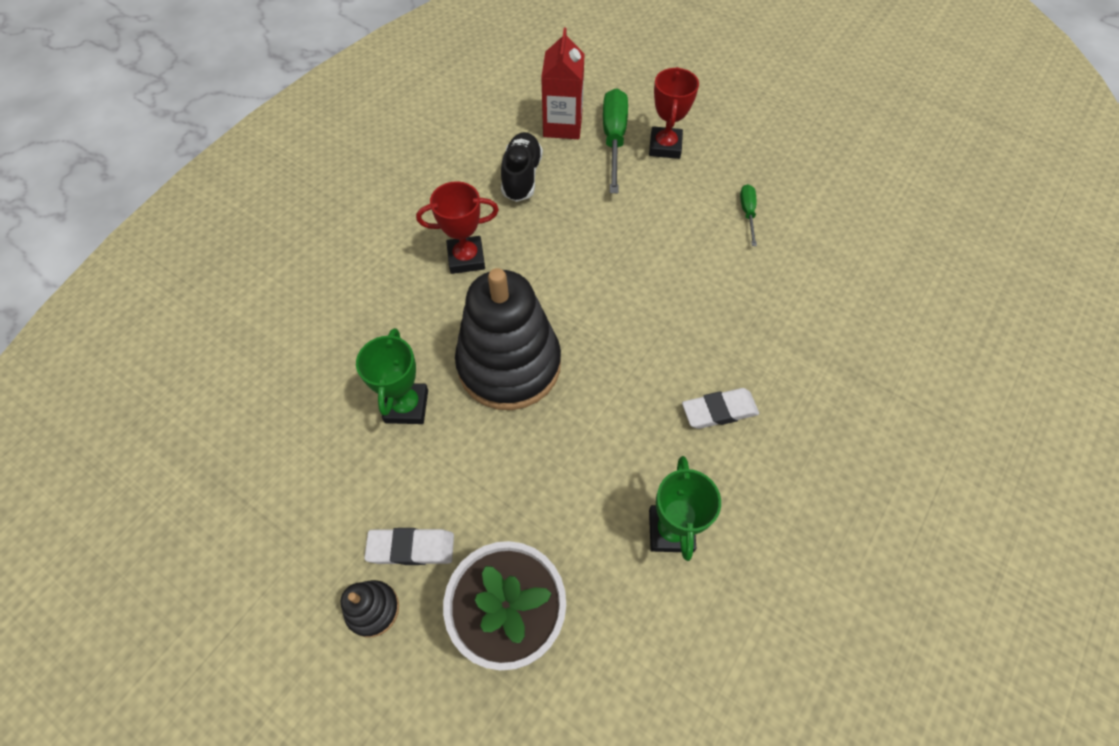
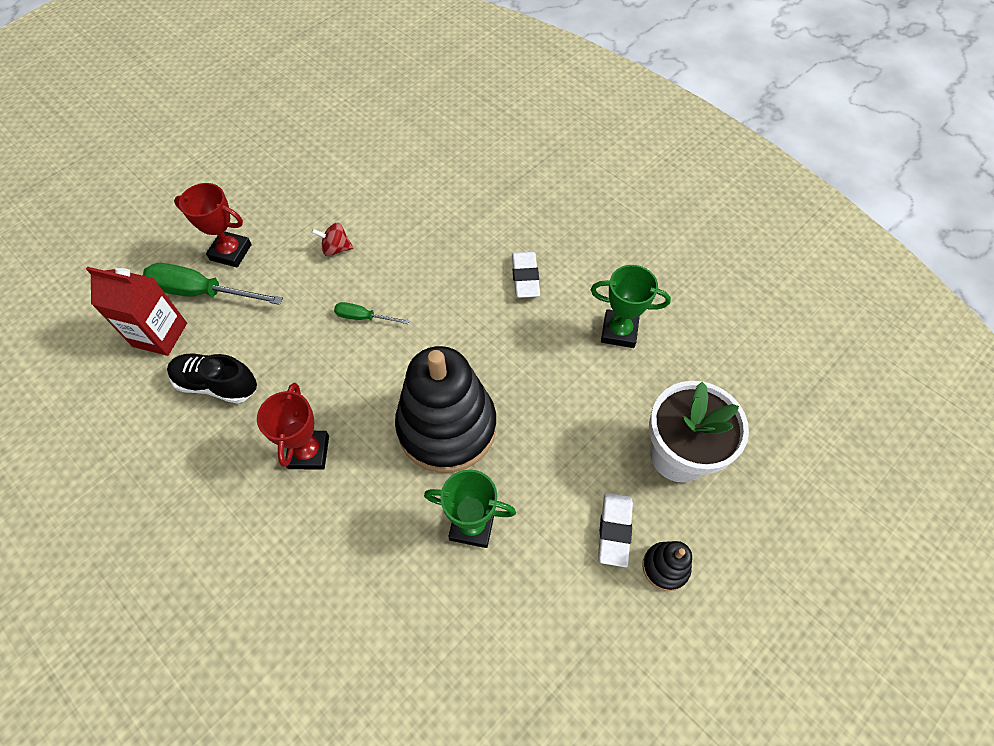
camera: 80 degrees left, 0 degrees up
green screwdriver [740,184,757,246] -> green screwdriver moved to [334,302,409,324]
none -> red spinning top [311,223,353,256]

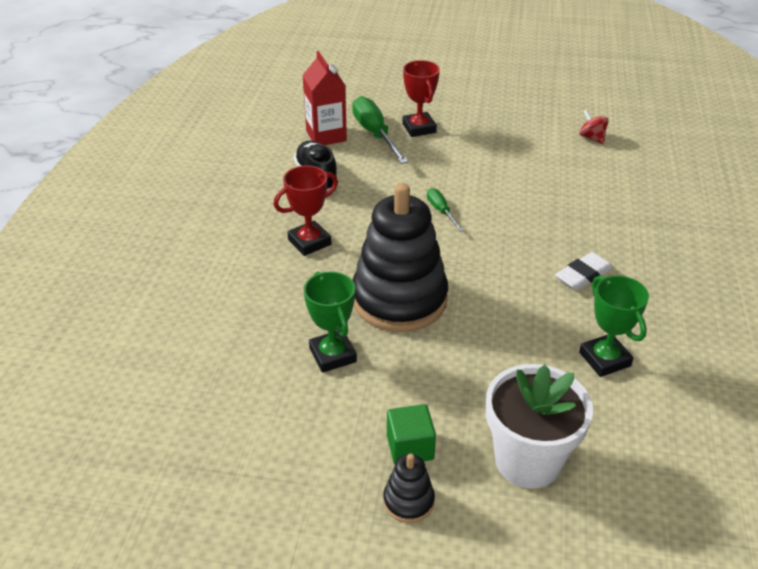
camera: 55 degrees right, 20 degrees down
red spinning top [311,223,353,256] -> red spinning top moved to [579,109,609,144]
white eraser [598,493,633,567] -> green cube [387,404,436,464]

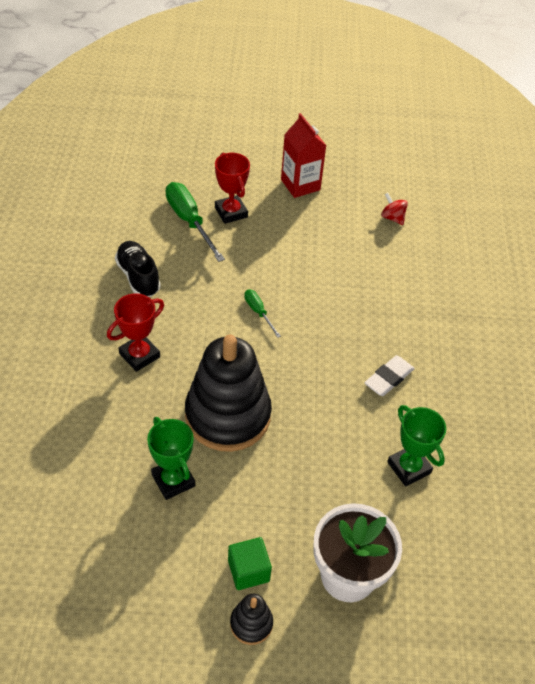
camera: 10 degrees left, 10 degrees up
red carton [302,51,347,145] -> red carton moved to [281,113,326,198]

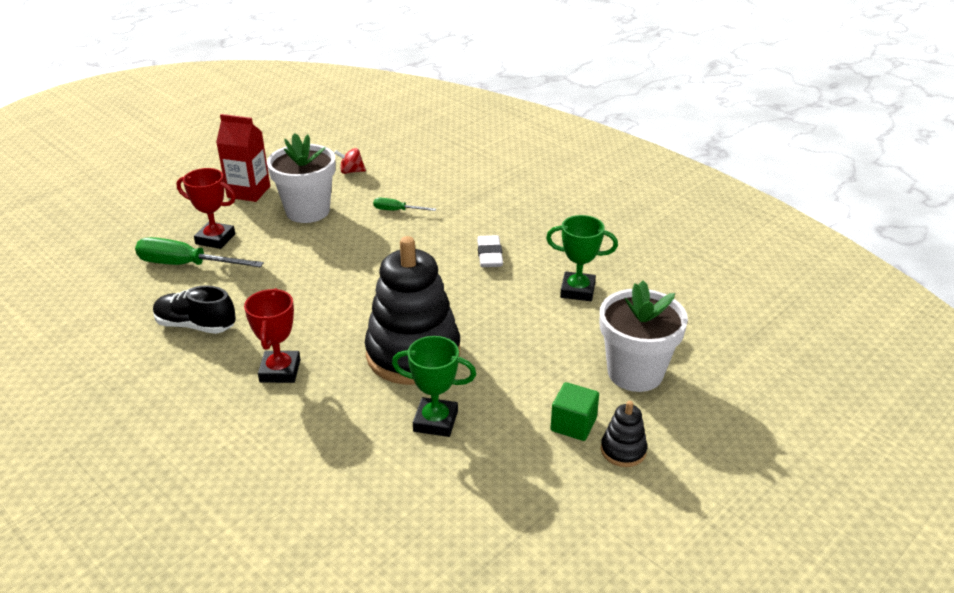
camera: 45 degrees left, 15 degrees down
green screwdriver [244,289,281,338] -> green screwdriver moved to [373,198,436,211]
none -> white flower pot [267,133,336,223]

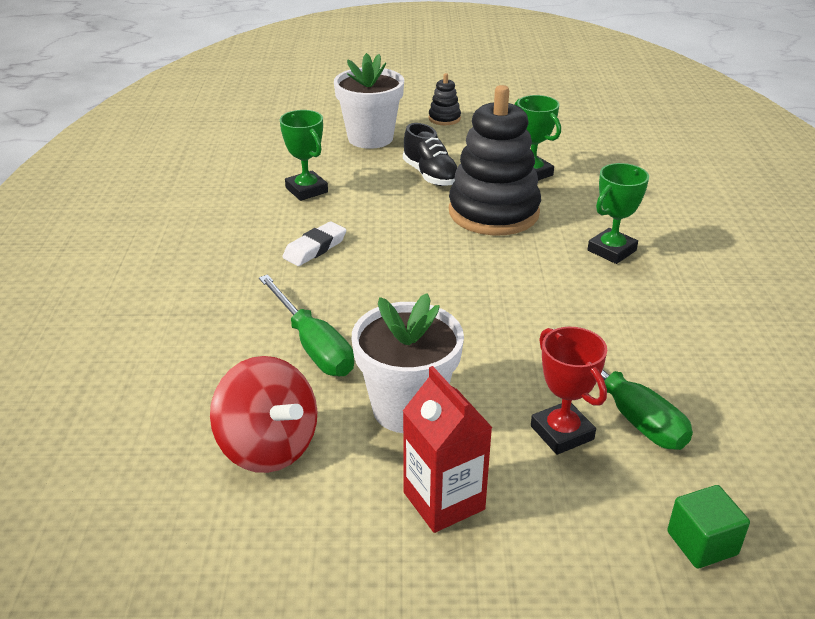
camera: 135 degrees left, 0 degrees up
black shoe [153,286,236,334] -> black shoe moved to [403,123,457,186]
red trophy [244,288,301,383] -> green trophy [587,163,649,264]
red spinning top [334,148,366,174] -> red spinning top [210,356,317,473], size x2.11
green screwdriver [373,198,436,211] -> green screwdriver [259,275,354,376], size x1.91
green cube [550,382,599,441] -> green cube moved to [667,485,750,569]

